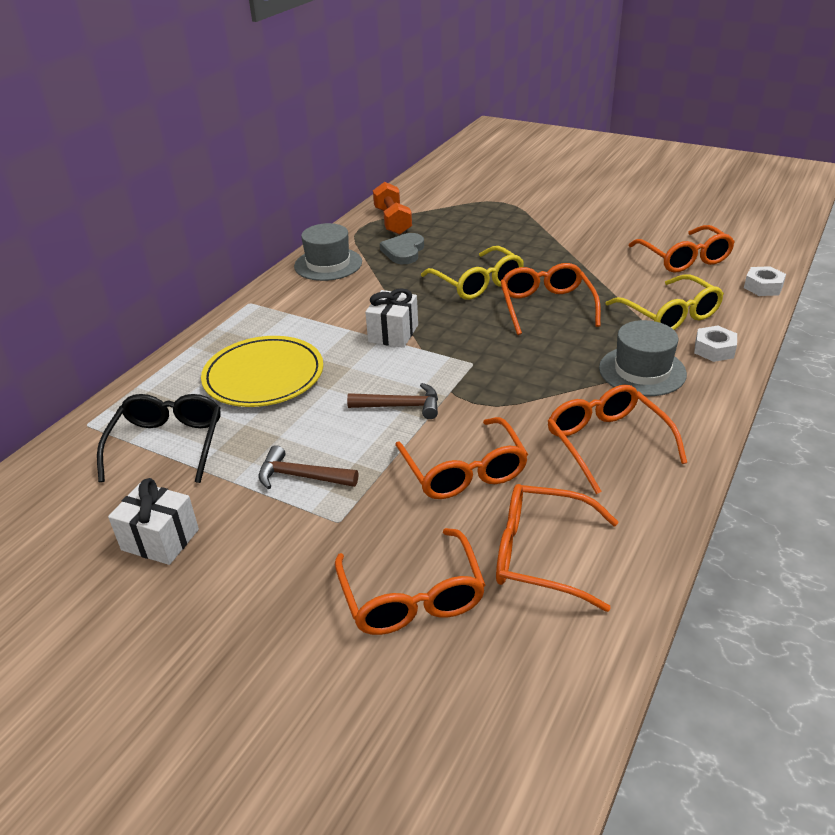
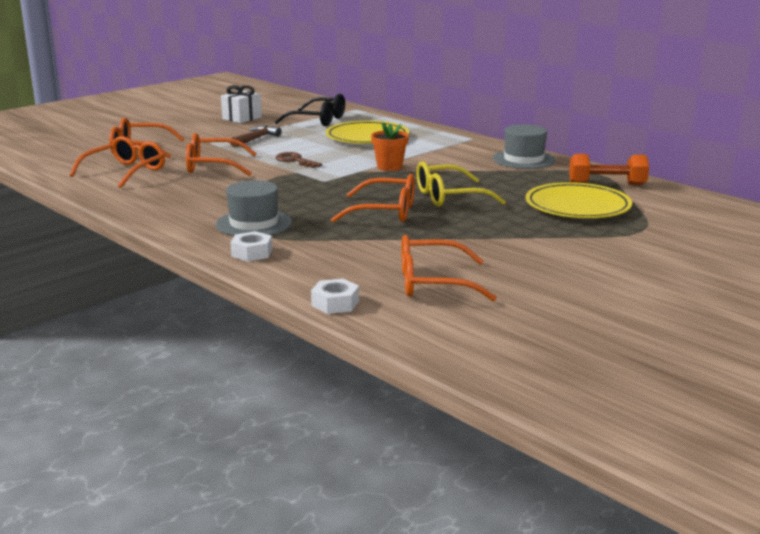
camera: 105 degrees right, 15 degrees down
brown hammer [347,383,438,419] -> brown key [276,152,322,168]
white gift [365,288,418,348] -> orange flower pot [371,122,409,171]
grey heart [380,233,424,264] -> none
orange glasses [547,385,687,494] -> none
yellow glasses [605,274,724,330] -> none
none -> yellow plate [526,182,632,218]

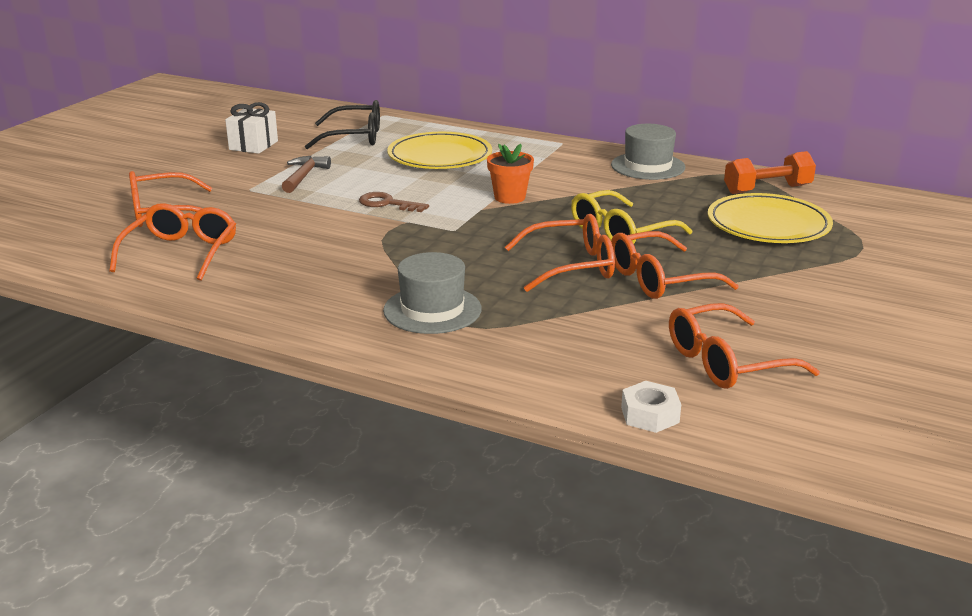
camera: 20 degrees left, 5 degrees up
orange glasses [186,133,257,176] -> orange glasses moved to [611,231,739,299]
white nut [230,231,272,261] -> none

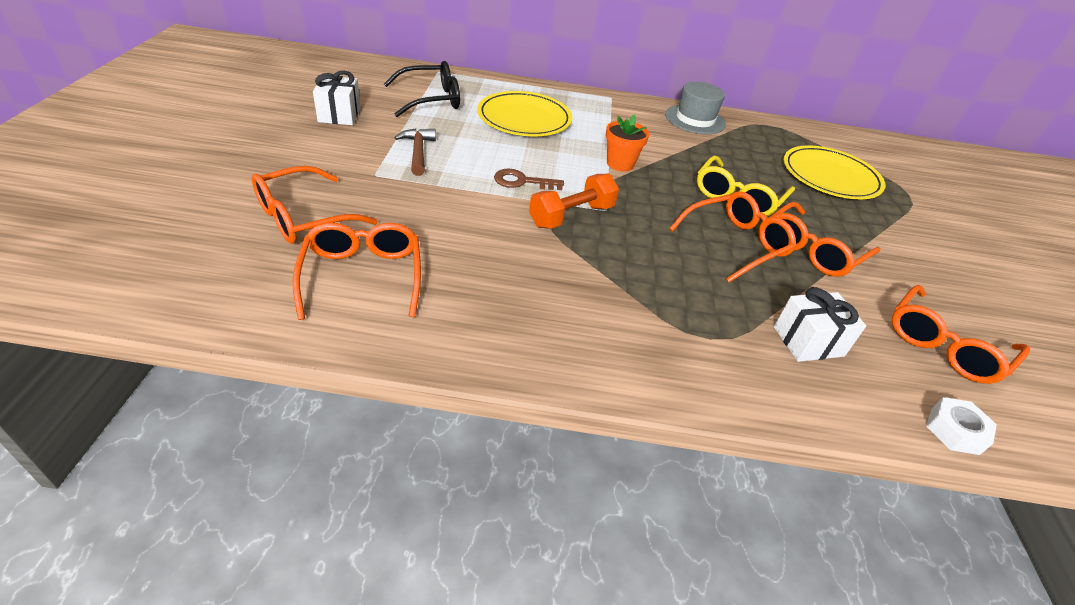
camera: 25 degrees left, 15 degrees up
grey hat [383,252,482,334] -> none
orange dumbbell [724,151,816,194] -> orange dumbbell moved to [529,174,619,229]
none -> white gift [774,287,866,362]

